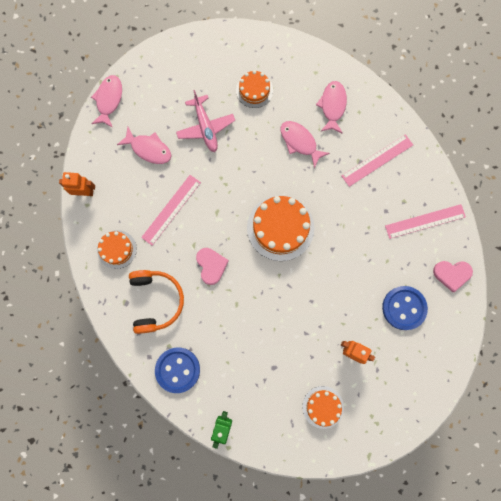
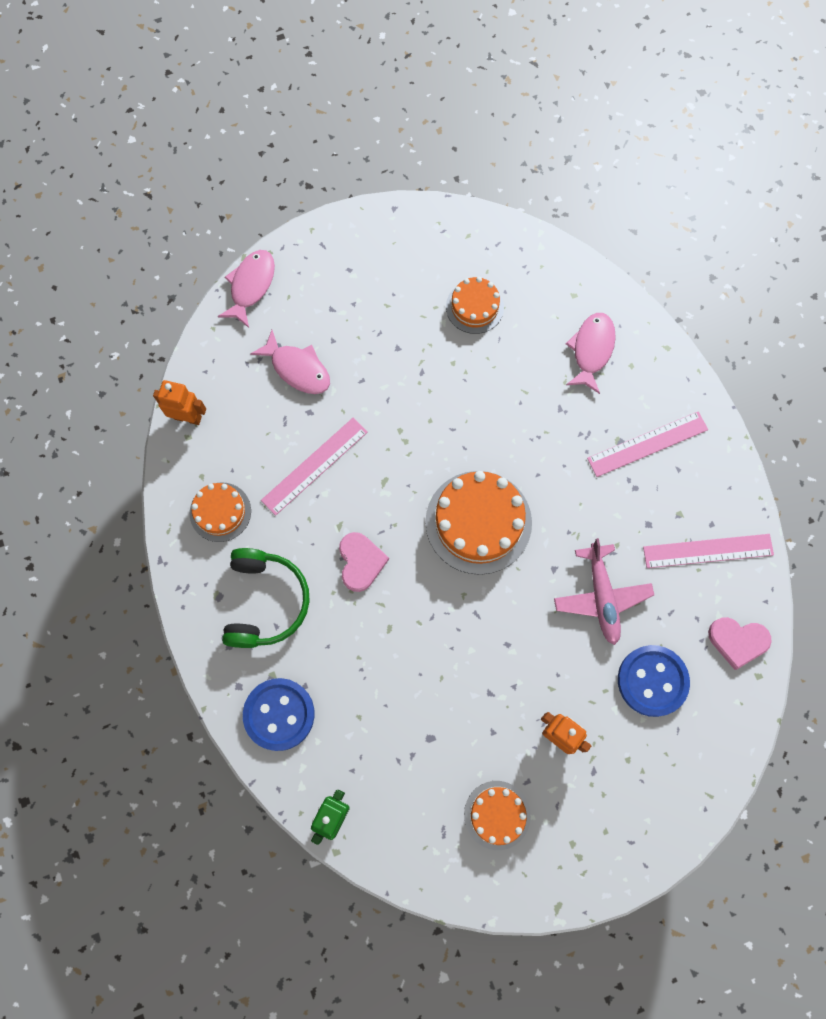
camera: 10 degrees right, 5 degrees down
orange headphones [129,270,184,334] -> green headphones [222,548,310,648]
pink plane [176,90,235,152] -> pink plane moved to [554,538,654,645]
pink fish [280,121,330,168] -> none

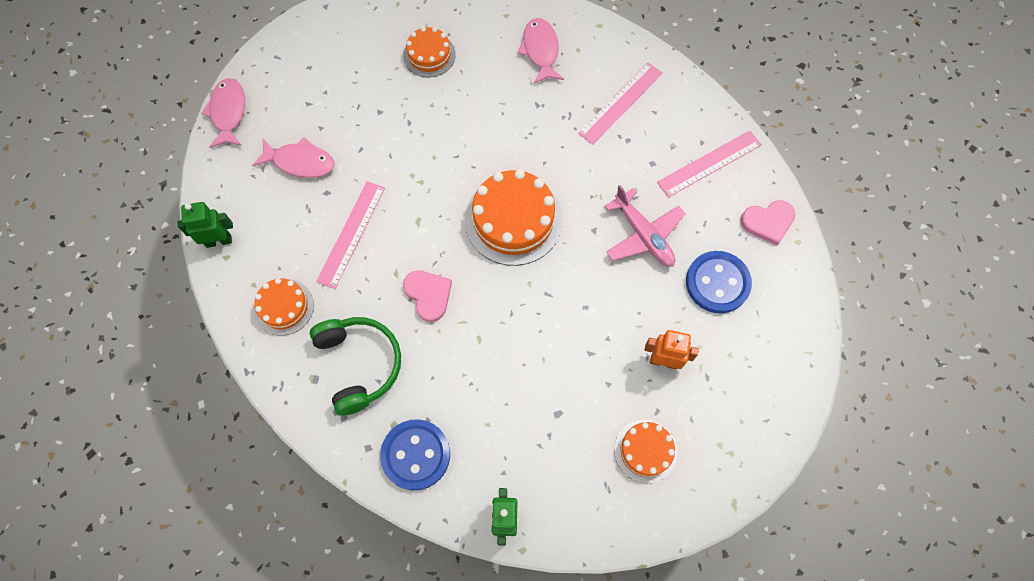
camera: 25 degrees left, 5 degrees down
orange robot [153,380,206,425] -> green robot [178,202,233,248]

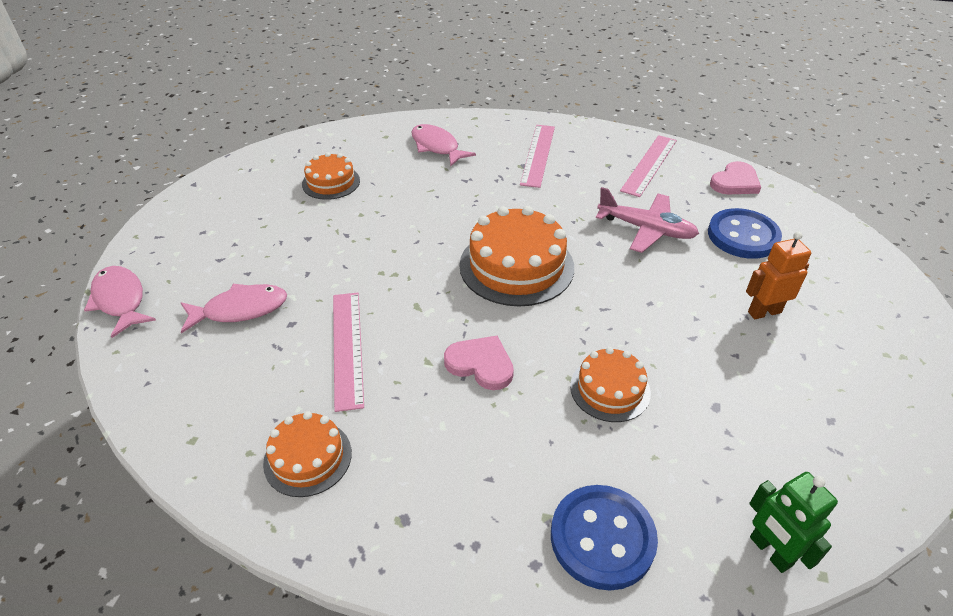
camera: 30 degrees left, 25 degrees down
green robot [178,202,233,248] -> none
green headphones [310,317,401,416] -> none
orange cake [614,420,678,483] -> orange cake moved to [570,347,651,422]

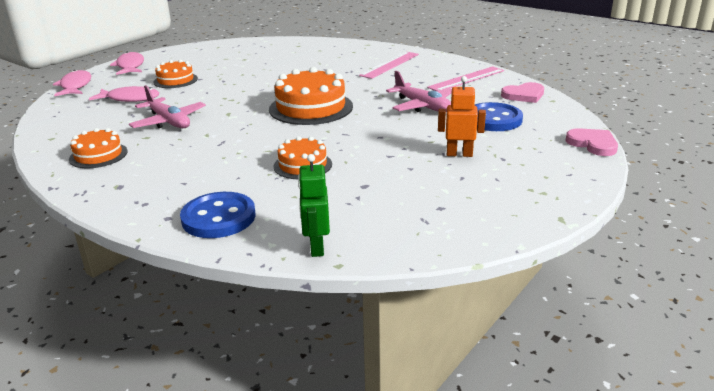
camera: 25 degrees right, 15 degrees down
orange cake [302,152,360,200] -> orange cake moved to [153,60,198,88]
pink ruler [333,292,364,412] -> pink plane [129,85,206,128]
pink fish [411,124,476,166] -> pink fish moved to [110,52,144,75]
pink heart [444,336,514,390] -> pink heart moved to [565,128,618,156]

